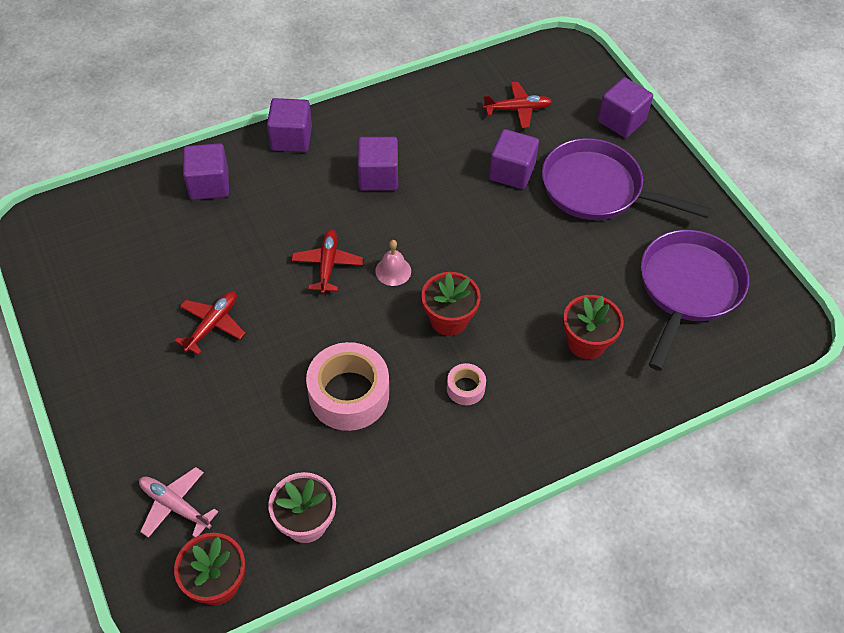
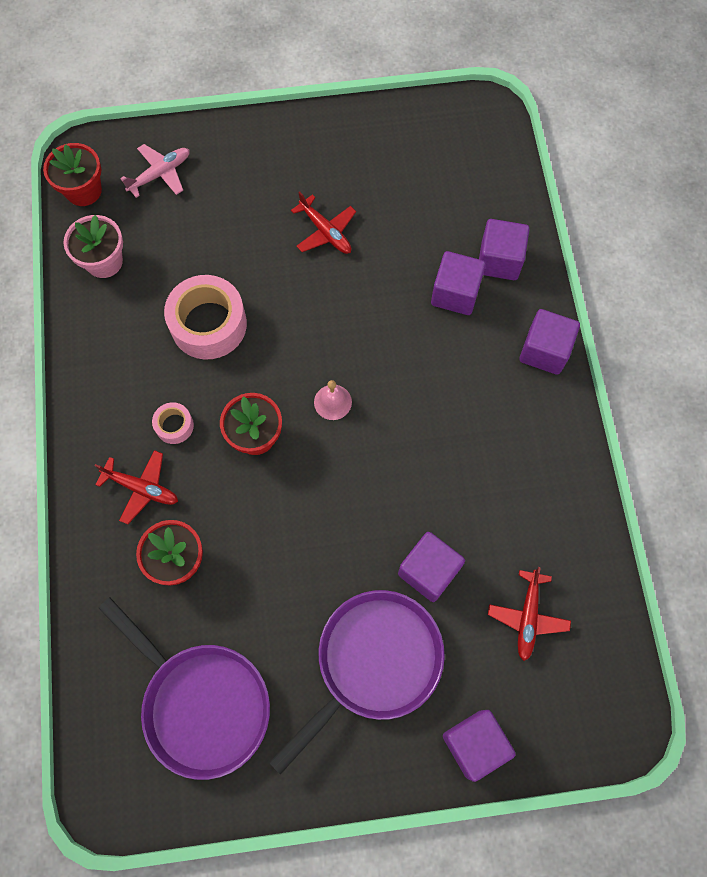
camera: 110 degrees right, 15 degrees up
red plane [291,229,364,294] -> red plane moved to [95,450,178,524]
purple cube [358,137,398,190] -> purple cube moved to [431,251,486,315]

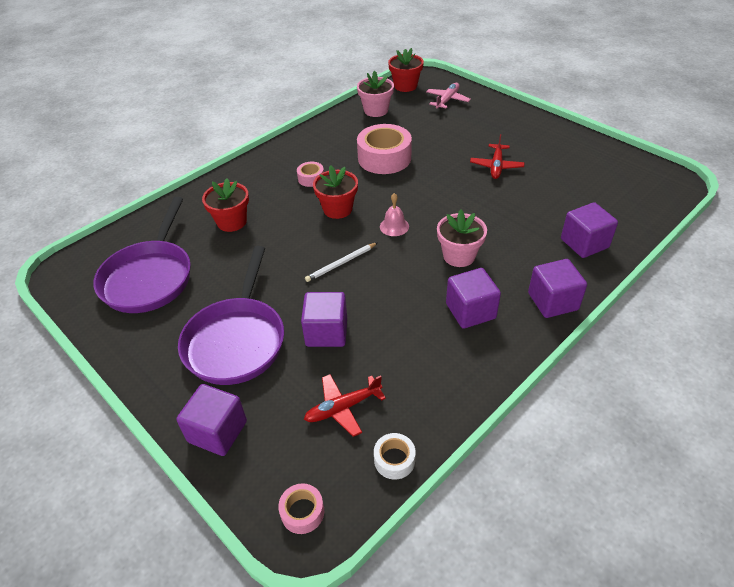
camera: 55 degrees right, 25 degrees down
red plane [95,450,178,524] -> none
pink plane [120,144,189,198] -> pink plane turned 75 degrees counterclockwise [426,83,471,109]
purple pan [269,590,445,775] -> purple pan turned 90 degrees clockwise [178,246,284,385]
purple cube [431,251,486,315] -> purple cube moved to [446,268,501,329]
none -> pink tape [278,483,324,534]
none -> white pencil [305,242,378,282]
none -> white tape [374,433,416,479]
none -> pink flower pot [437,210,487,267]

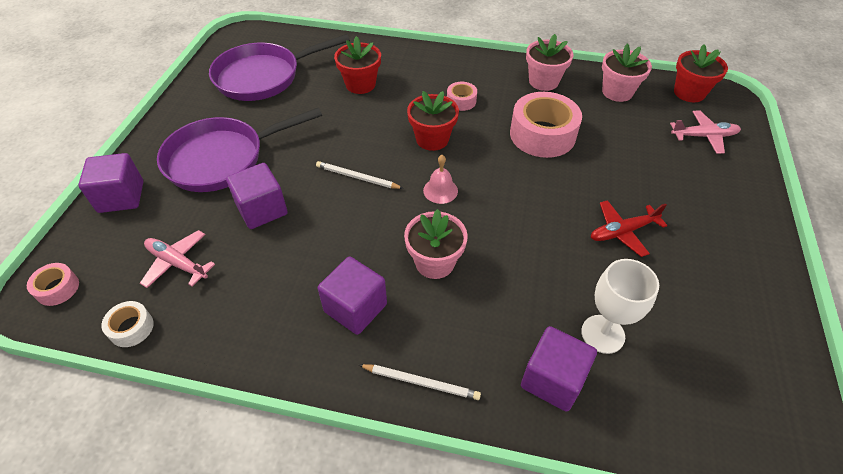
camera: 55 degrees right, 5 degrees up
red plane [304,374,386,437] -> pink plane [140,230,215,288]
purple cube [528,259,587,318] -> white pencil [359,364,481,400]
none -> pink flower pot [526,34,573,91]
none -> white goblet [581,259,659,354]

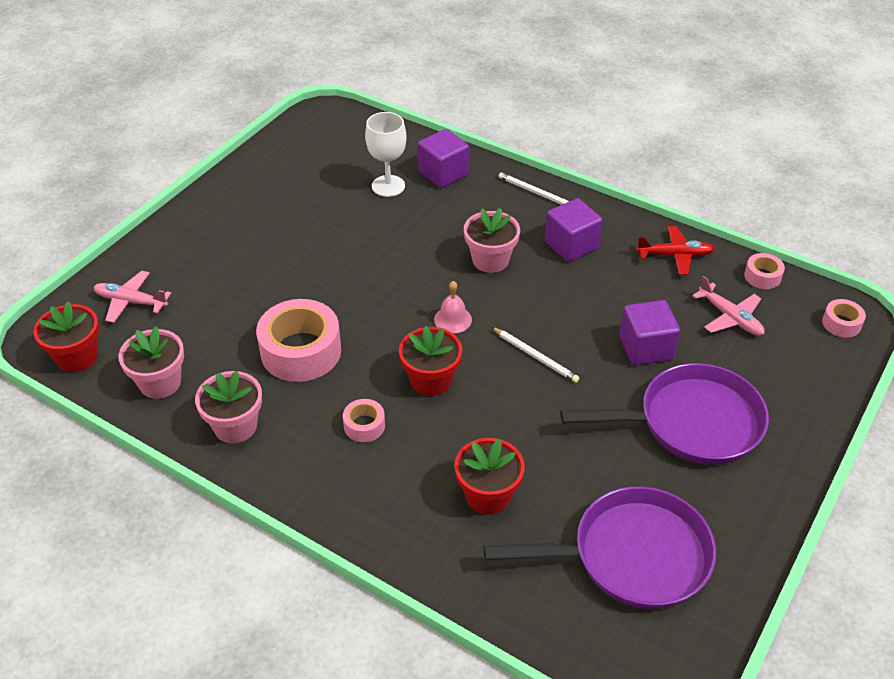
camera: 160 degrees left, 5 degrees down
purple cube [78,153,143,213] -> none
white tape [101,301,154,347] -> pink tape [744,253,785,289]
red plane [591,200,667,257] -> red plane moved to [636,226,715,275]

